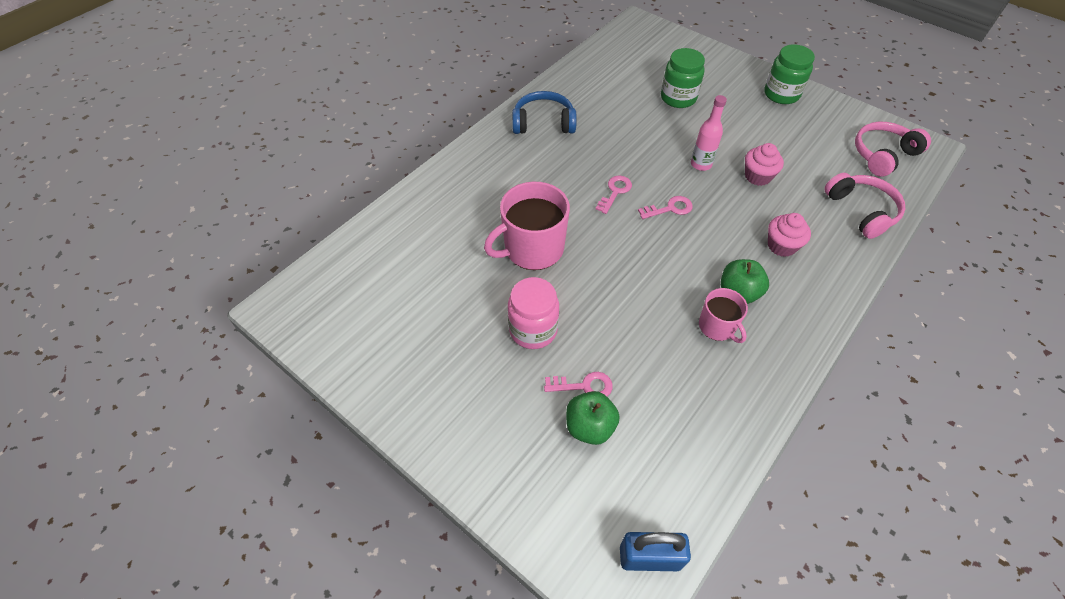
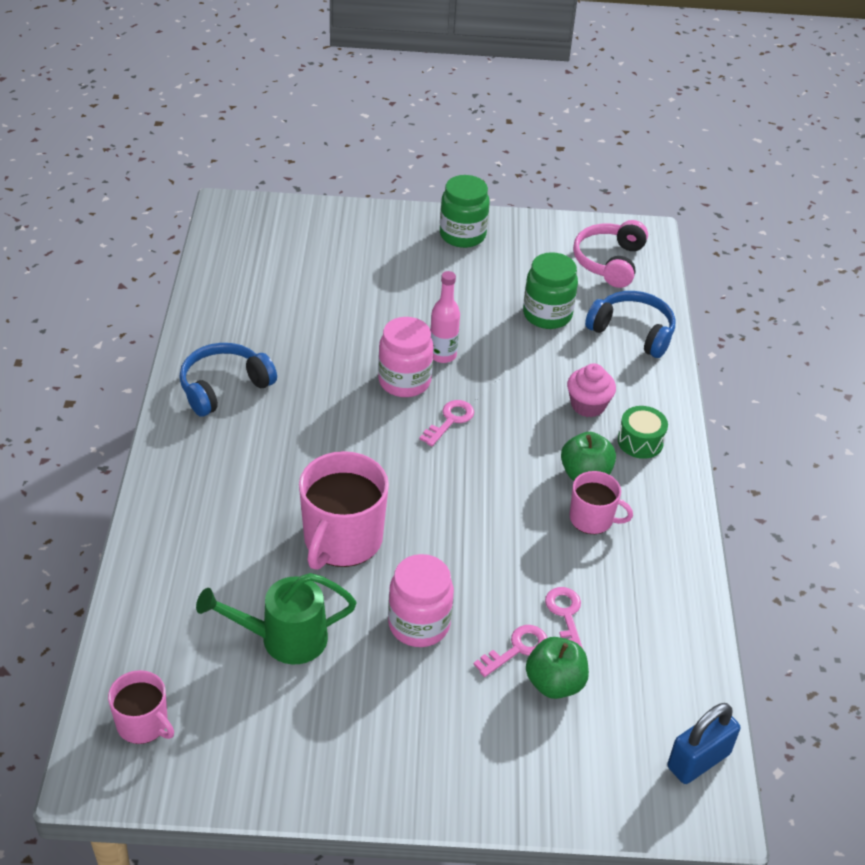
camera: 40 degrees left, 10 degrees down
pink key [596,176,632,214] -> pink key moved to [545,587,583,648]
green jar [661,48,705,108] -> green jar moved to [523,252,578,329]
pink cupcake [745,143,784,186] -> none
pink headphones [824,173,905,239] -> blue headphones [585,291,676,358]
none -> pink mug [108,670,174,744]
none -> green watering can [196,573,356,664]
none -> pink jar [378,317,433,397]
none -> green drum [618,406,668,459]

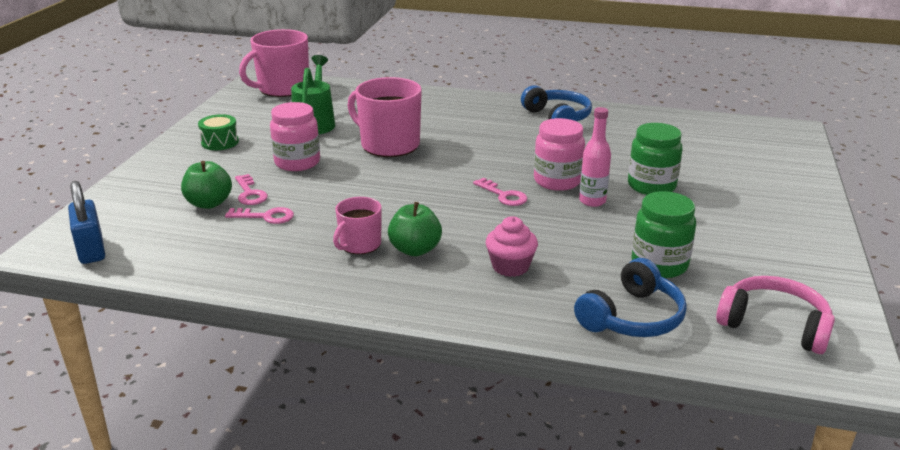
camera: 105 degrees right, 15 degrees down
pink mug [108,670,174,744] -> pink mug [239,29,309,97], size x1.76
green jar [440,175,490,248] -> green jar moved to [628,123,683,195]
green drum [618,406,668,459] -> green drum moved to [198,114,239,150]

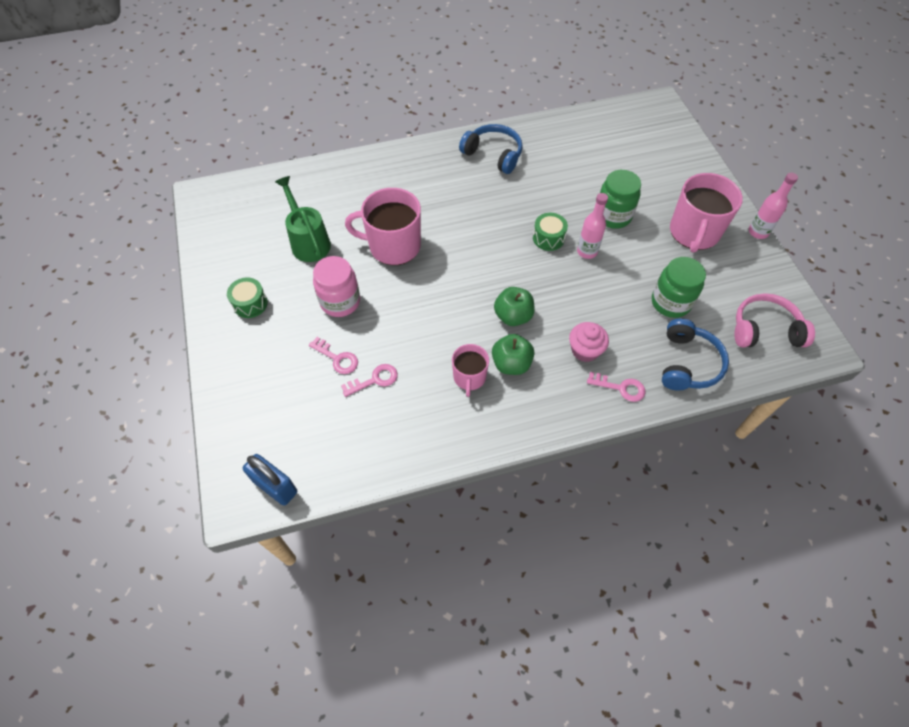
camera: 30 degrees left, 30 degrees up
green apple [181,161,232,209] -> green apple moved to [494,287,535,326]
pink mug [239,29,309,97] -> pink mug moved to [670,173,743,253]
pink key [473,177,528,206] -> pink key moved to [587,372,646,402]
pink jar [534,118,585,191] -> green drum [533,213,568,251]
none -> pink bottle [749,173,798,239]

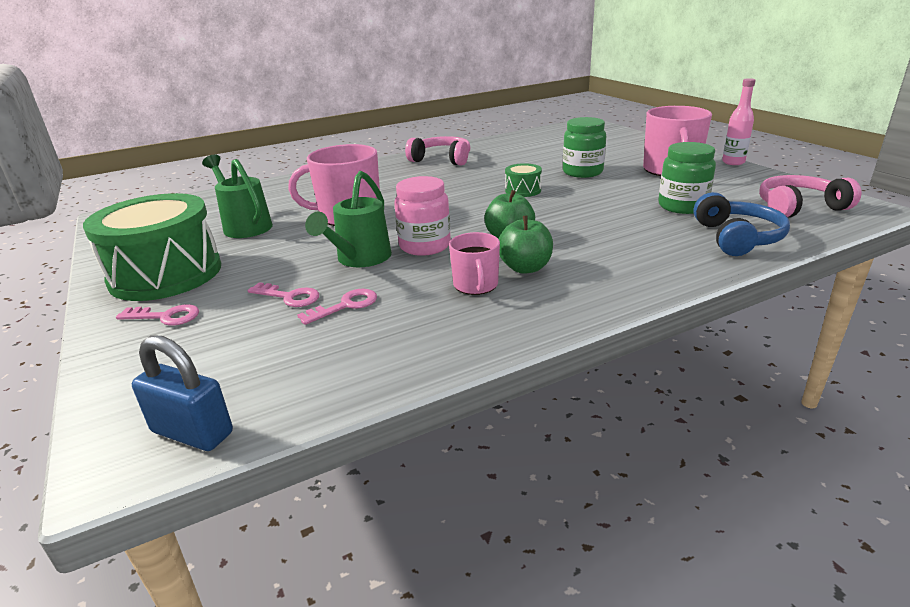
camera: 10 degrees left, 30 degrees down
green drum [227,277,268,318] -> green drum [83,193,221,301], size x2.32
pink jar [313,256,360,317] -> pink jar moved to [394,176,451,256]
blue headphones [459,124,523,174] -> pink headphones [405,136,470,166]
pink cupcake [569,322,609,362] -> none
pink bottle [577,193,608,259] -> none
pink key [587,372,646,402] -> pink key moved to [116,304,199,326]
none -> green watering can [305,171,392,267]

